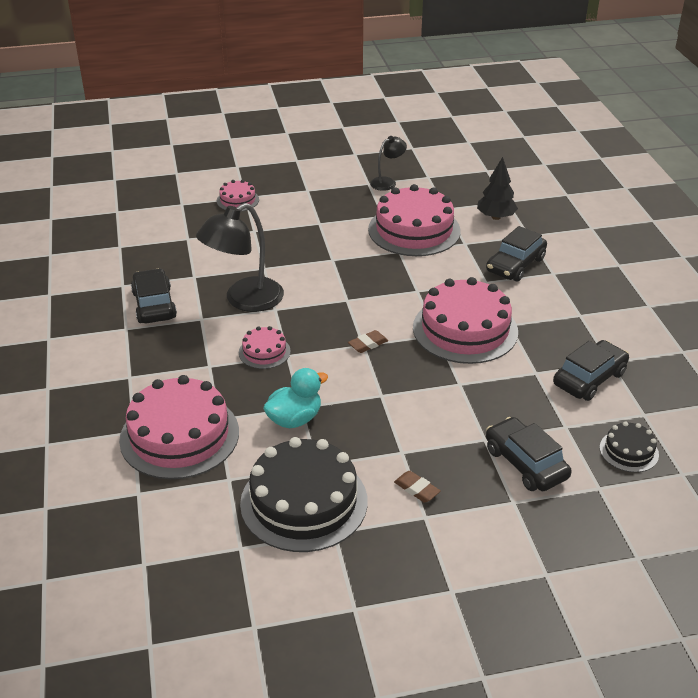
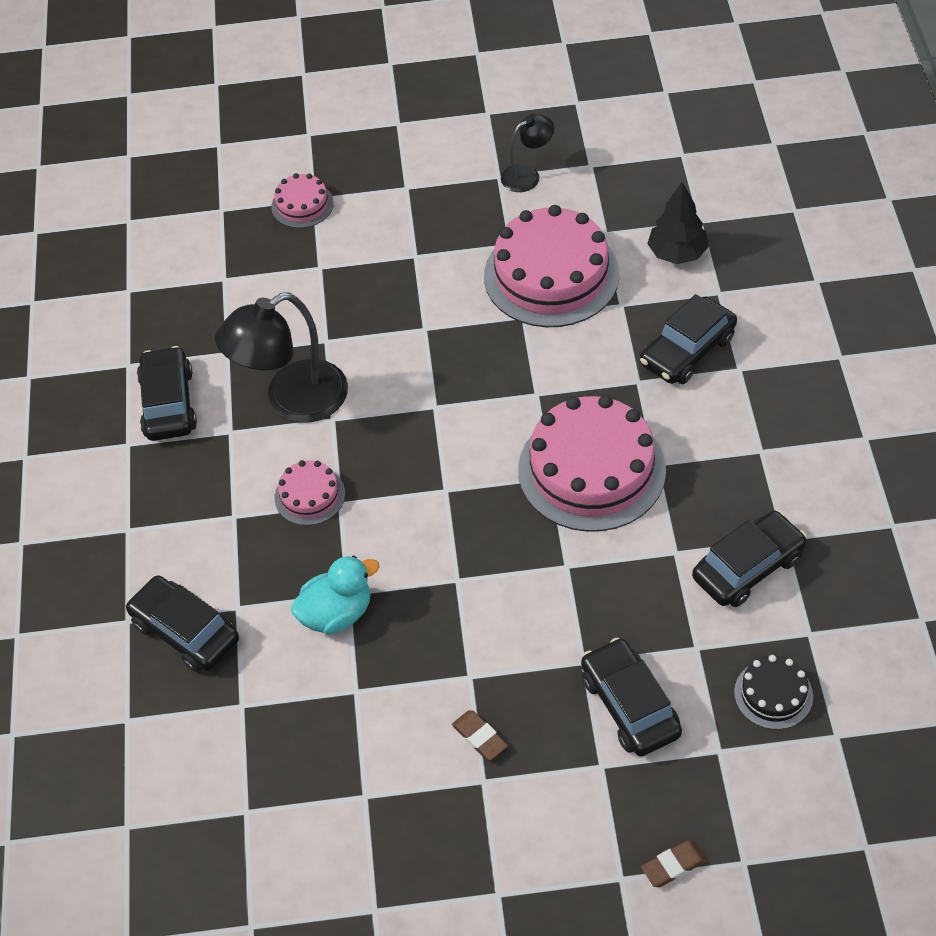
camera: 10 degrees right, 15 degrees up
pink cake [119,375,239,479] -> black car [126,575,239,672]
black cake [240,437,368,552] -> none
brown eraser [348,330,388,353] -> brown eraser moved to [641,840,707,887]

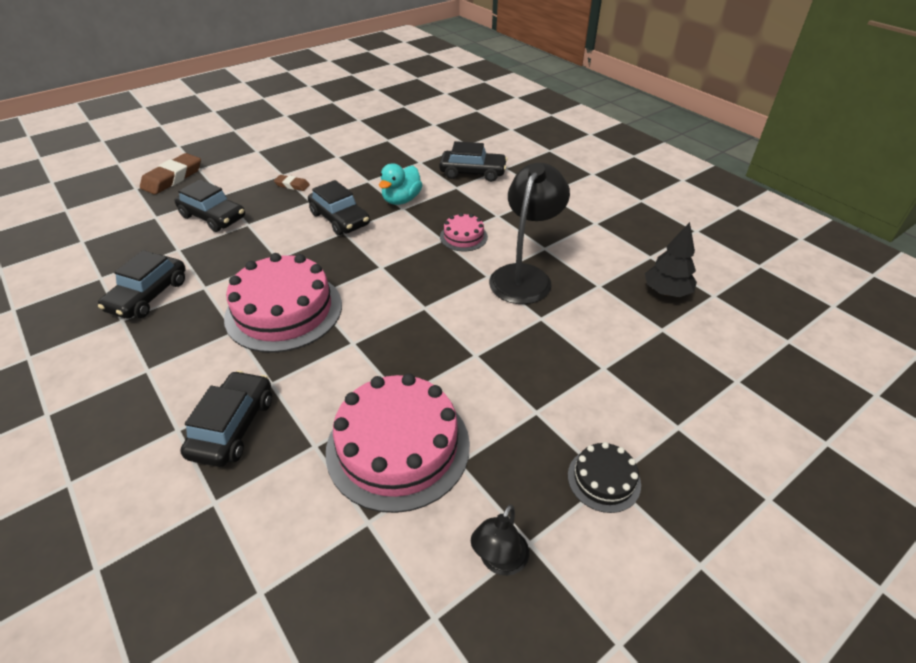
camera: 145 degrees right, 10 degrees down
black car [137,346,197,441] -> black car moved to [308,180,370,236]
pink cake [271,173,334,228] -> none
brown eraser [641,840,707,887] -> brown eraser [140,153,201,195], size x1.88
black tree [647,182,709,264] -> black tree moved to [645,222,697,297]
black cake [734,655,813,730] -> black cake moved to [568,442,641,513]

